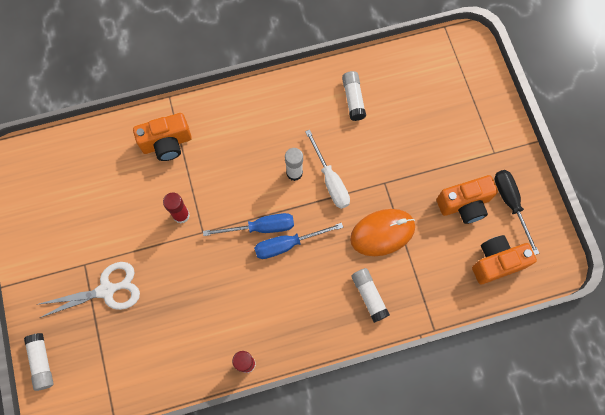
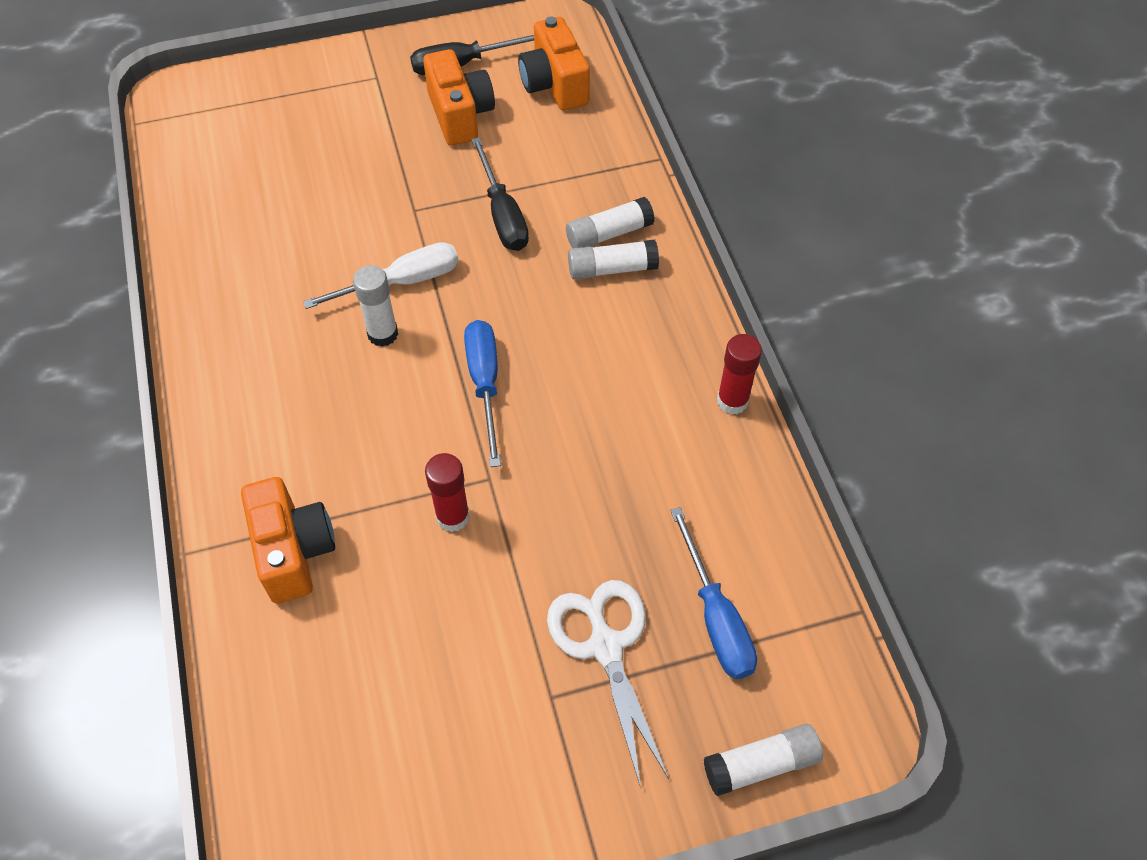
camera: 90 degrees left, 15 degrees down
blue screwdriver [254,223,343,259] -> blue screwdriver moved to [670,507,757,679]
white glue stick [342,71,366,121] -> white glue stick moved to [568,240,659,280]
orange mouse [350,209,415,256] -> black screwdriver [471,137,529,251]

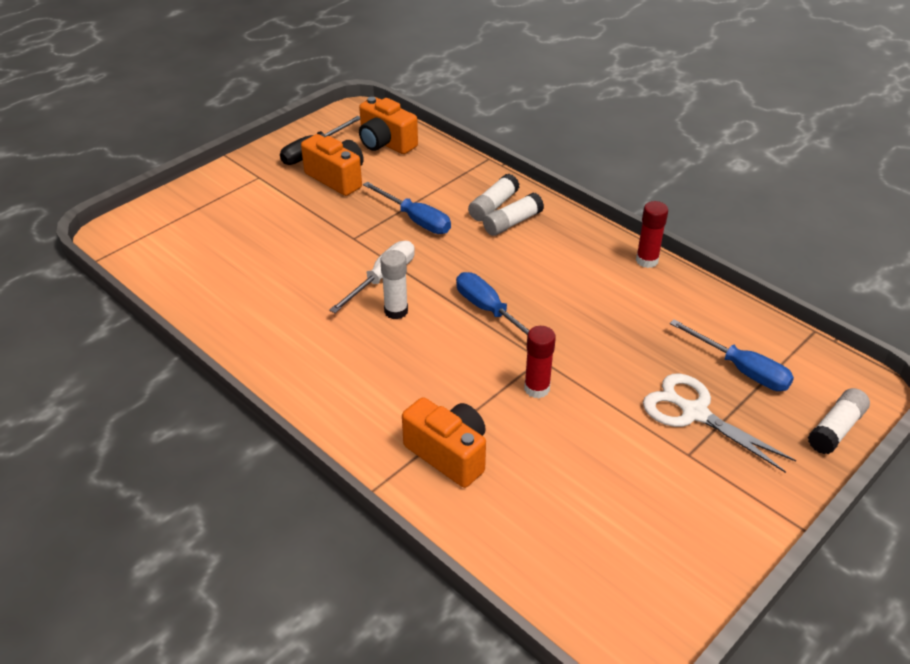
camera: 30 degrees left, 15 degrees down
black screwdriver [471,137,529,251] -> blue screwdriver [363,182,451,234]

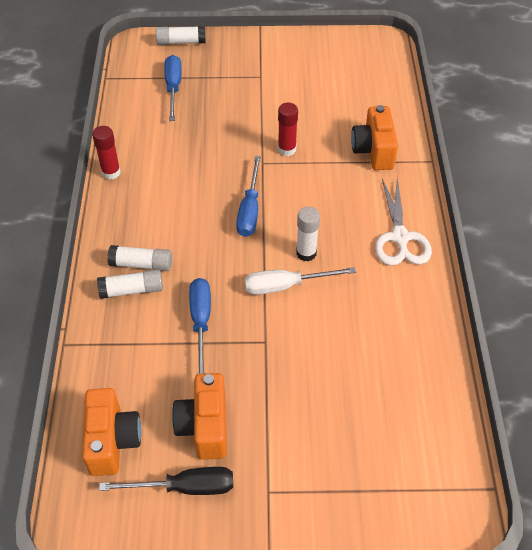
camera: 135 degrees left, 10 degrees up
white scissors [643,374,796,473] -> white scissors moved to [375,178,432,266]

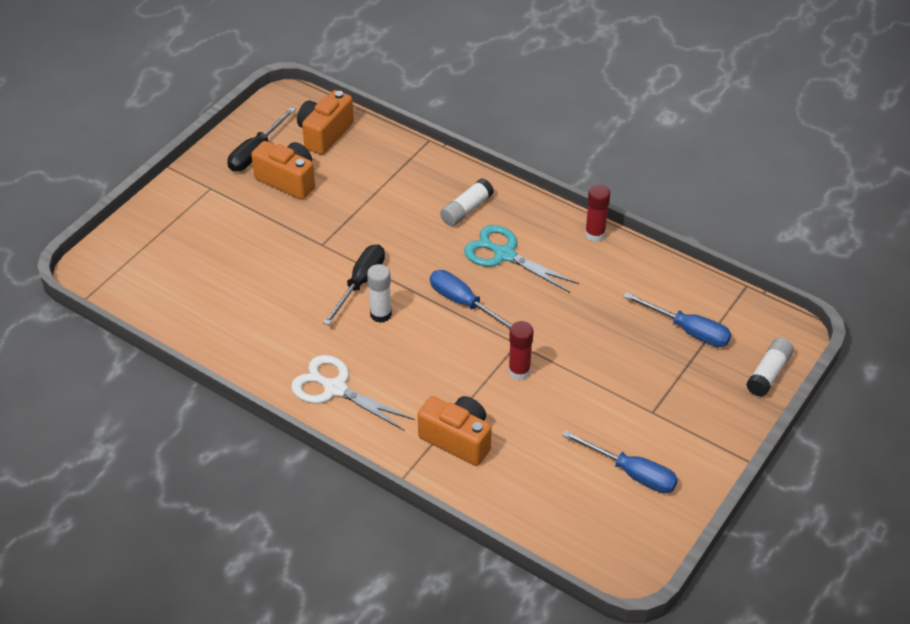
camera: 125 degrees right, 5 degrees down
orange camera [82,388,142,476] -> orange camera turned 90 degrees clockwise [297,90,354,155]
white glue stick [97,269,163,299] -> none
blue screwdriver [189,278,211,374] -> blue screwdriver moved to [562,430,678,493]
white screwdriver [245,267,356,295] -> black screwdriver [323,244,385,325]
none -> turquoise scissors [464,225,579,293]

